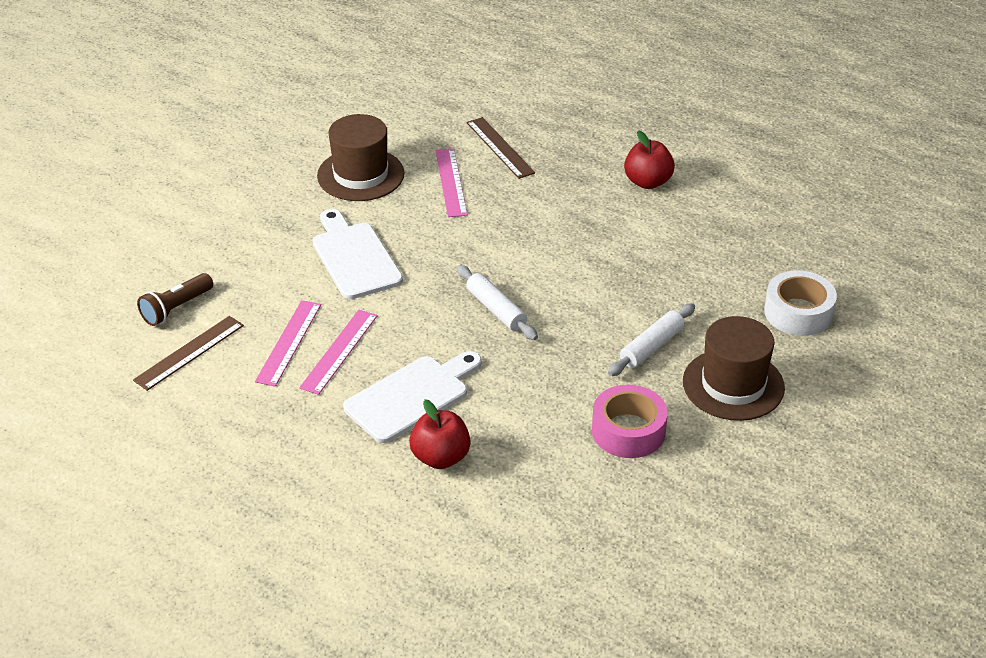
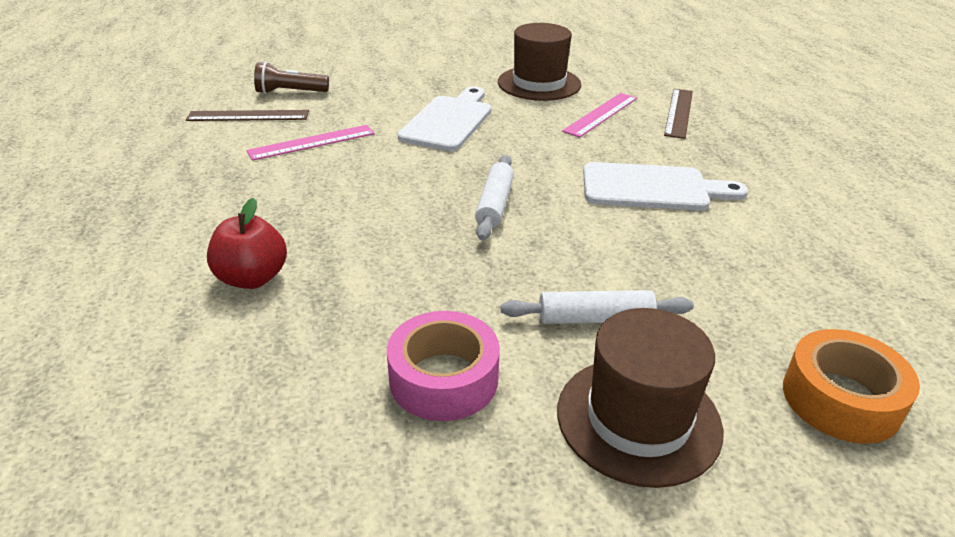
camera: 45 degrees right, 5 degrees down
pink ruler [299,310,378,395] -> none
white cutting board [343,351,482,443] -> white cutting board moved to [583,162,748,210]
red apple [624,130,675,189] -> none
white tape [764,270,837,336] -> orange tape [783,329,920,444]

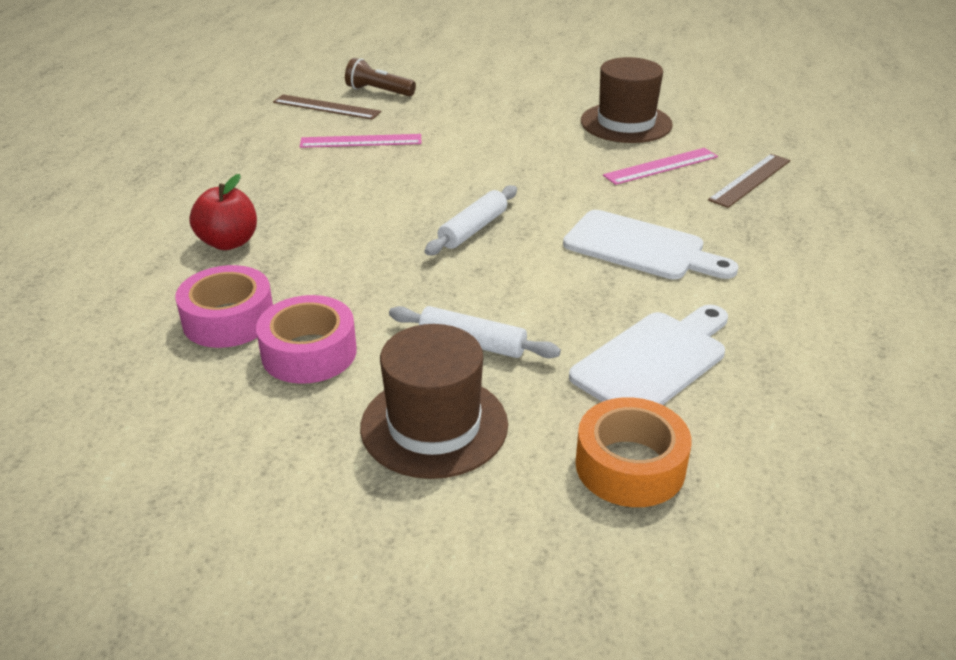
camera: 25 degrees right, 0 degrees up
white cutting board [398,87,491,151] -> white cutting board moved to [569,305,728,405]
none -> pink tape [175,265,273,348]

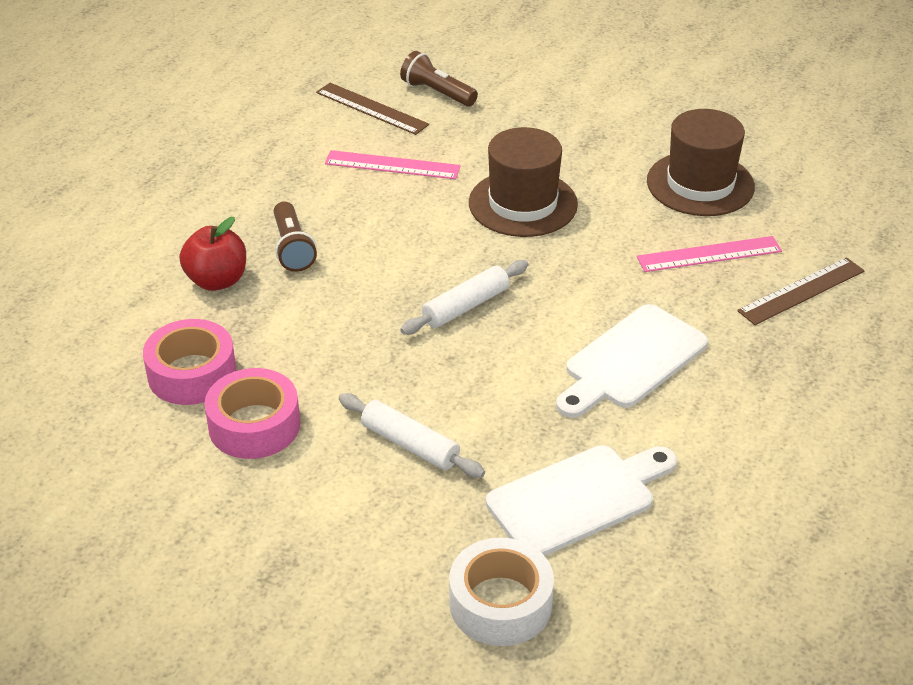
camera: 15 degrees right, 5 degrees up
brown hat [360,324,508,479] -> brown hat moved to [469,127,578,237]
white cutting board [563,210,739,279] -> white cutting board turned 90 degrees clockwise [556,304,708,418]
orange tape [575,397,692,507] -> white tape [449,538,554,646]
none -> brown flashlight [274,201,317,272]

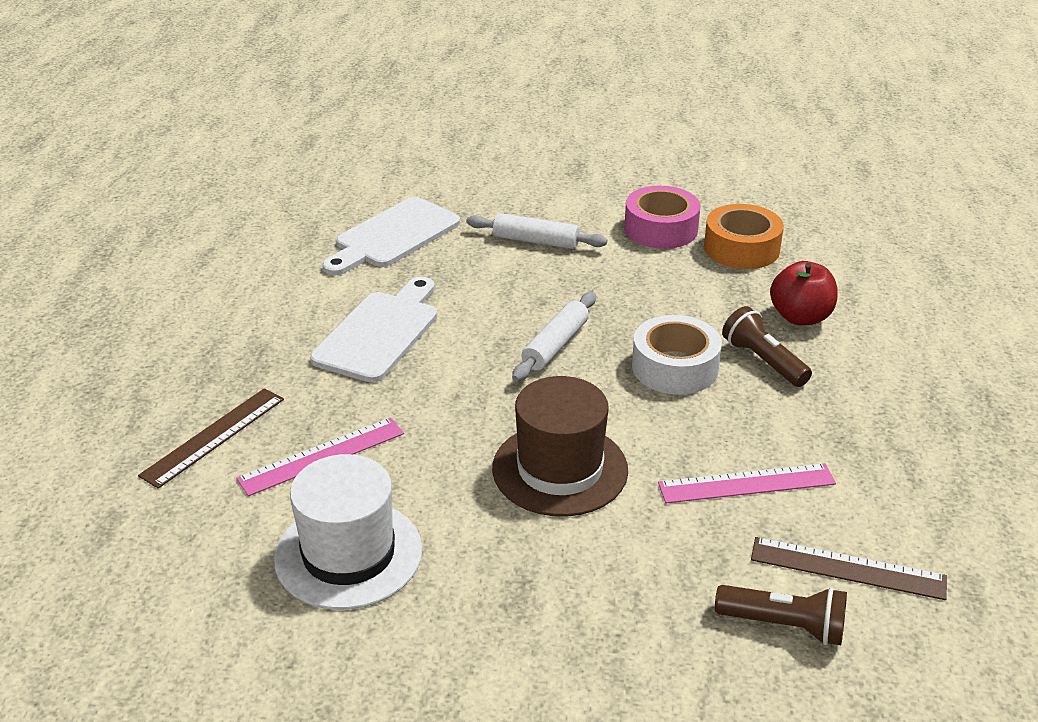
camera: 160 degrees right, 5 degrees down
pink tape [143,319,236,405] -> orange tape [704,204,784,269]
white tape [449,538,554,646] -> white tape moved to [632,315,722,395]
brown hat [647,109,755,216] -> white hat [274,454,422,610]

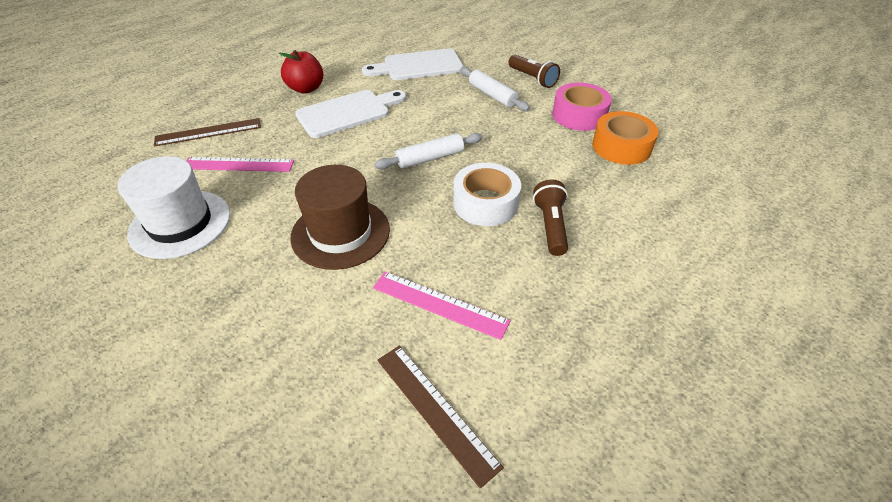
camera: 35 degrees right, 10 degrees up
brown flashlight [715,585,847,645] -> brown flashlight moved to [509,55,560,88]
red apple [770,261,838,325] -> red apple moved to [279,50,323,94]

